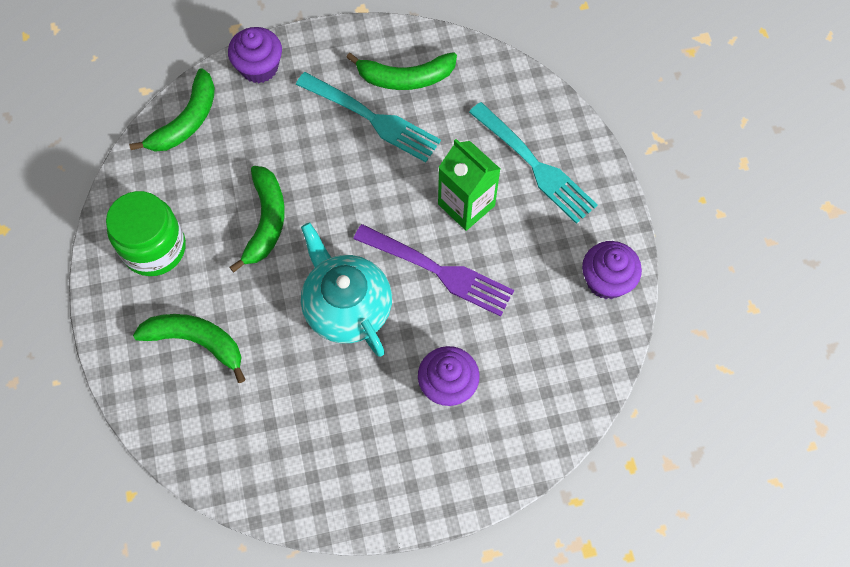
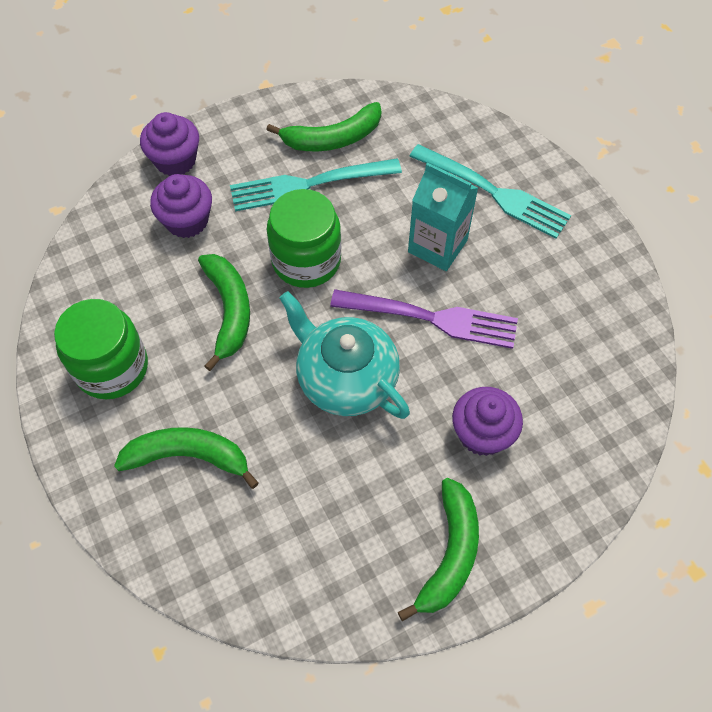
camera: 15 degrees left, 5 degrees down
green banana [129,68,215,152] -> green banana moved to [398,478,479,621]
turquoise fork [296,72,441,162] -> turquoise fork turned 150 degrees clockwise [230,158,402,211]
green carton [438,139,500,231] -> turquoise carton [408,162,478,271]
purple cupcake [582,241,642,299] -> purple cupcake moved to [150,174,212,238]
none -> green jar [267,189,341,288]

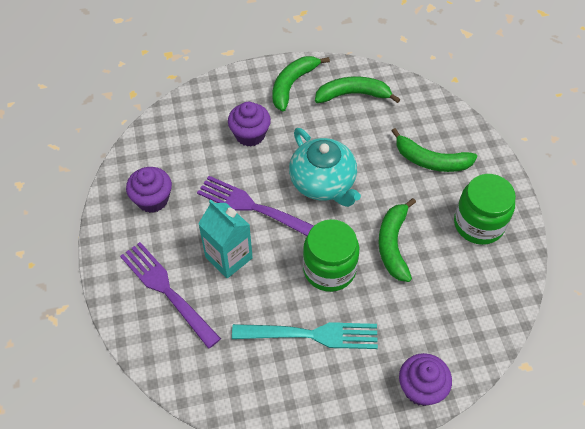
camera: 165 degrees left, 5 degrees down
purple cupcake [150,174,212,238] -> purple cupcake moved to [126,167,172,213]
green banana [266,102,381,151] -> green banana moved to [315,76,400,103]
turquoise fork [409,144,571,239] -> purple fork [120,242,221,349]

